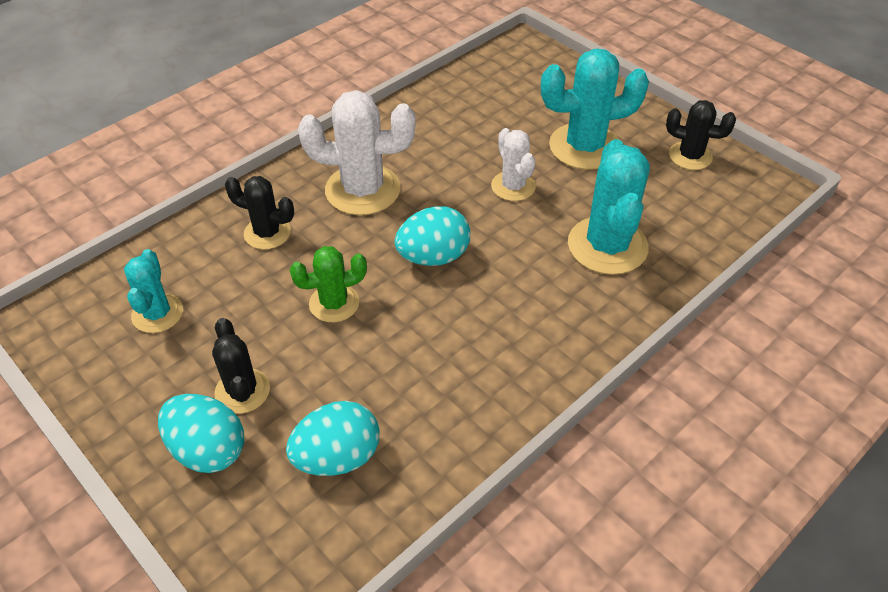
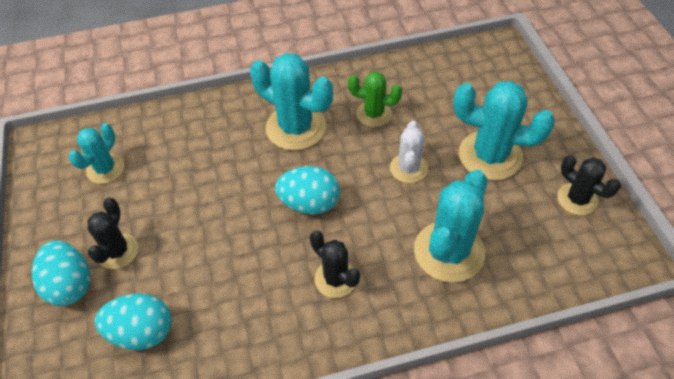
camera: 30 degrees right, 5 degrees up
black cactus [225,176,294,250] -> black cactus moved to [310,231,360,298]
green cactus [290,246,367,322] -> green cactus moved to [348,71,402,127]
white cactus [298,90,416,215] -> turquoise cactus [250,53,333,151]

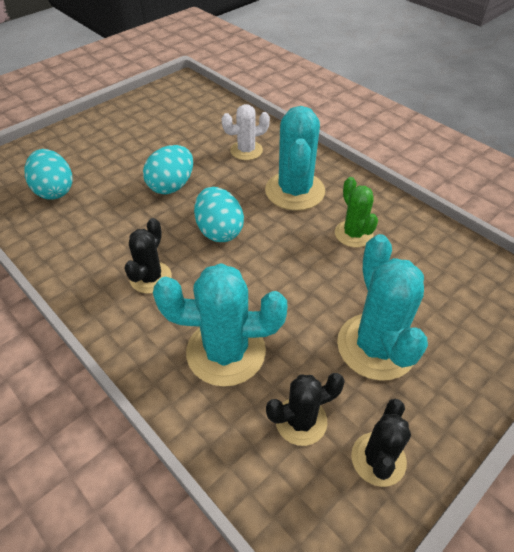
camera: 60 degrees right, 5 degrees down
turquoise egg [32,240,90,306] -> turquoise egg moved to [143,145,193,194]
turquoise cactus [69,123,124,184] -> none
black cactus [88,198,138,269] -> black cactus moved to [266,373,345,446]
white cactus [390,121,428,183] -> white cactus moved to [222,104,270,160]

